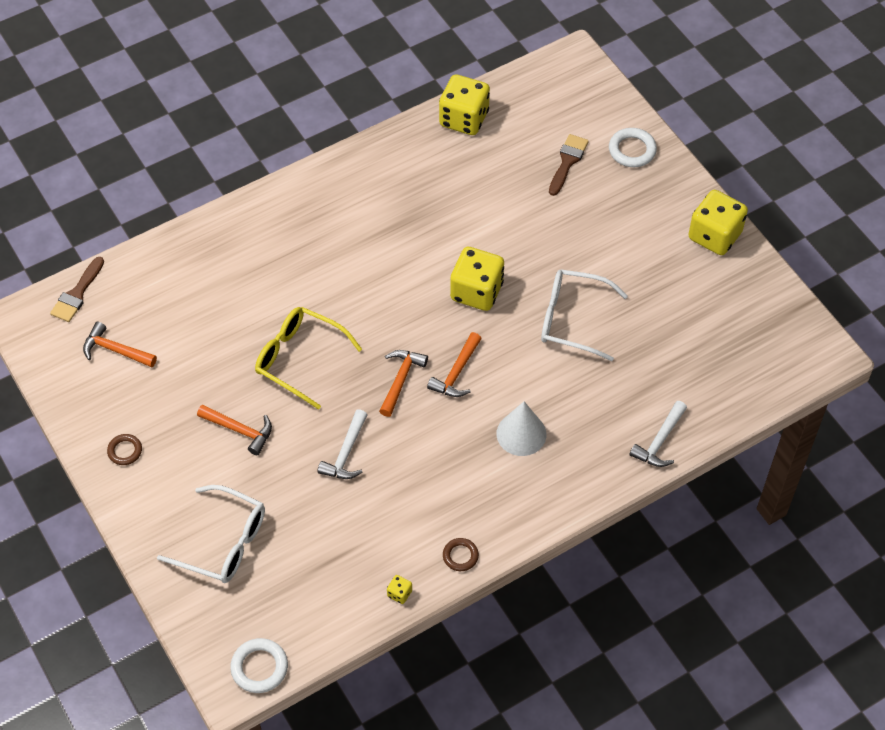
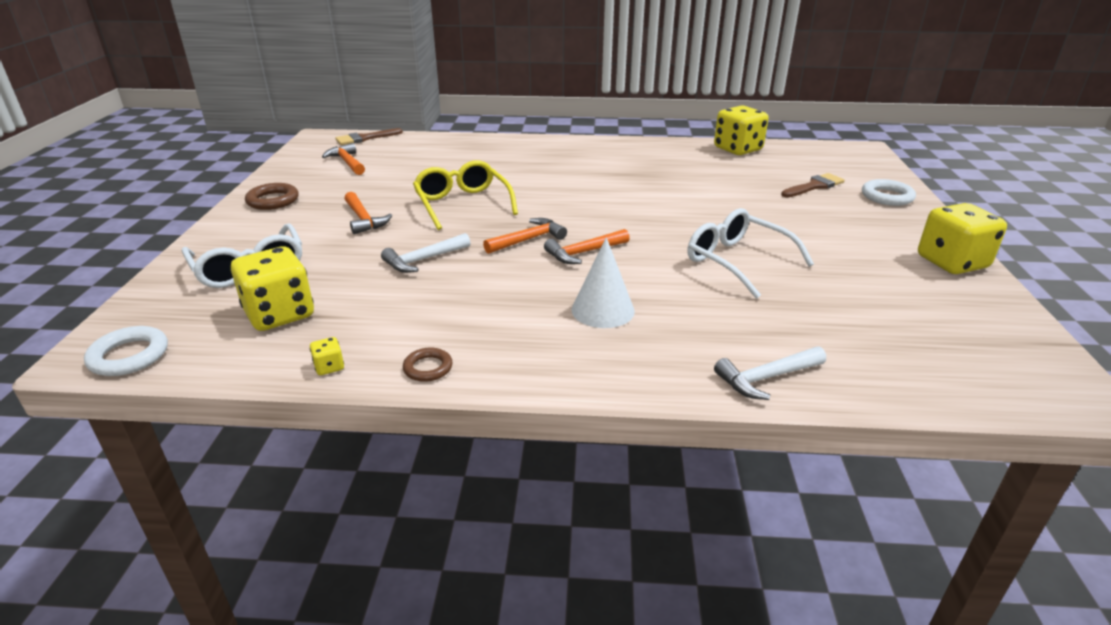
camera: 35 degrees right, 25 degrees down
brown ring [107,434,142,465] -> brown ring [245,183,299,210], size x1.54
yellow dice [450,247,504,311] -> yellow dice moved to [231,246,314,331]

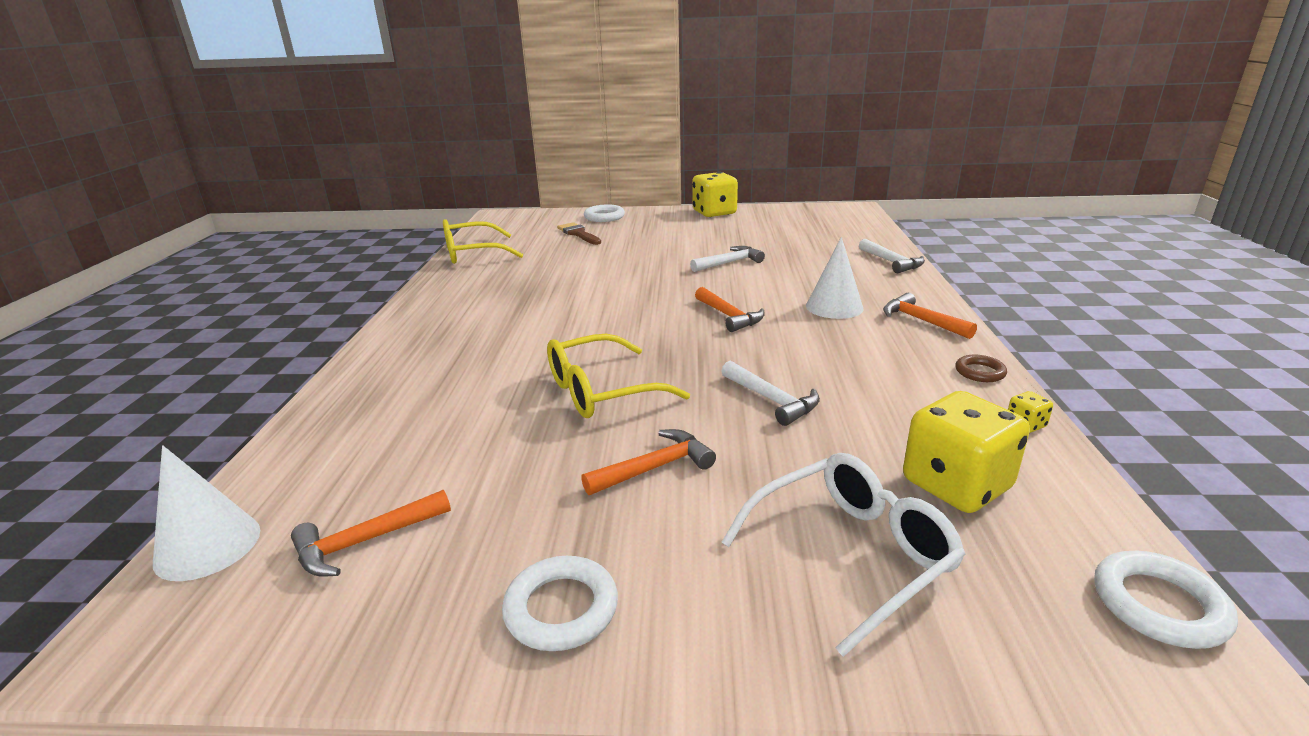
camera: 90 degrees left, 5 degrees down
brown ring [245,183,299,210] -> white ring [502,556,618,651]
brown brush [335,128,403,145] -> white cone [153,445,260,581]
orange hammer [483,218,567,254] -> orange hammer moved to [883,293,977,339]
white glasses [688,208,814,299] -> white hammer [690,246,765,272]
yellow dice [714,106,769,155] -> yellow glasses [443,219,523,264]

